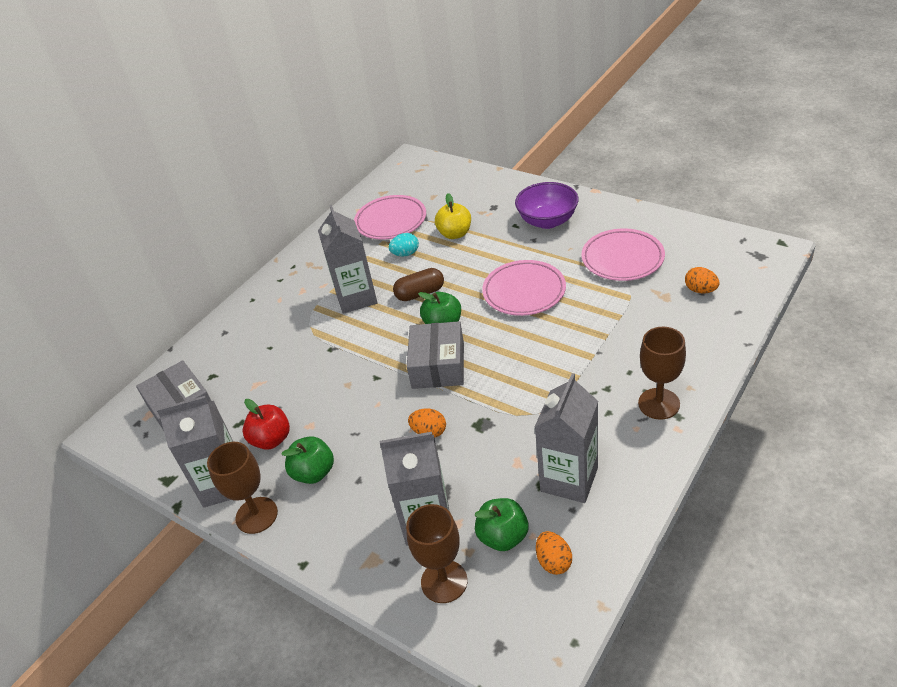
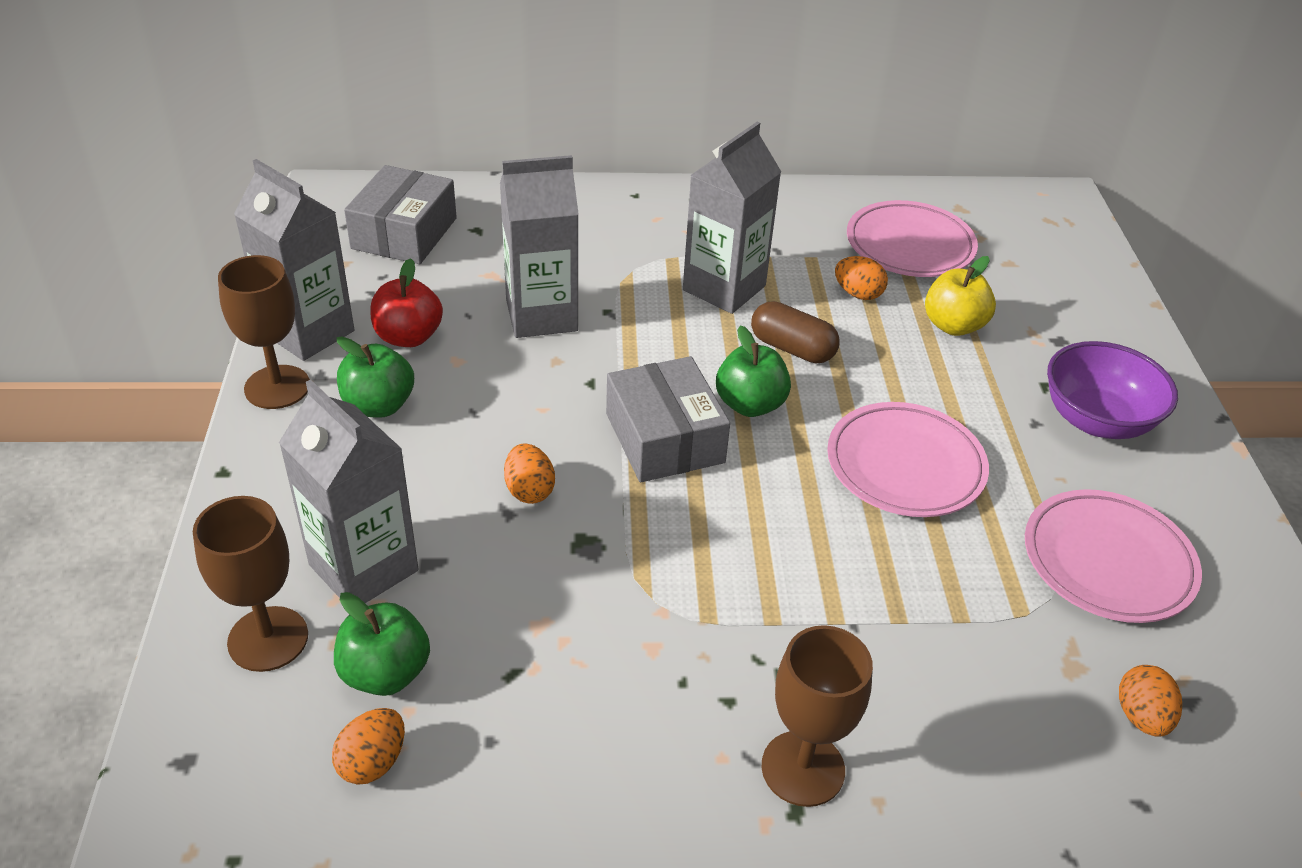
camera: 45 degrees right, 0 degrees up
turquoise egg [389,233,419,257] -> orange egg [835,256,888,300]
grey box [407,321,464,389] -> grey box turned 75 degrees counterclockwise [606,356,730,482]
grey carton [535,373,598,503] -> grey carton moved to [500,155,579,338]

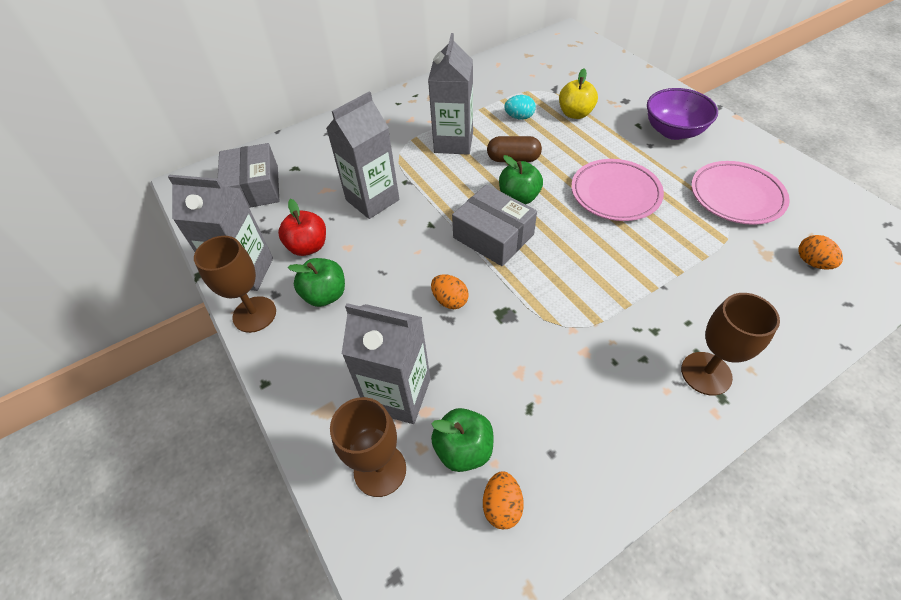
camera: 25 degrees left, 10 degrees up
orange egg [835,256,888,300] -> turquoise egg [504,95,536,120]
pink plate [847,200,978,277] -> none

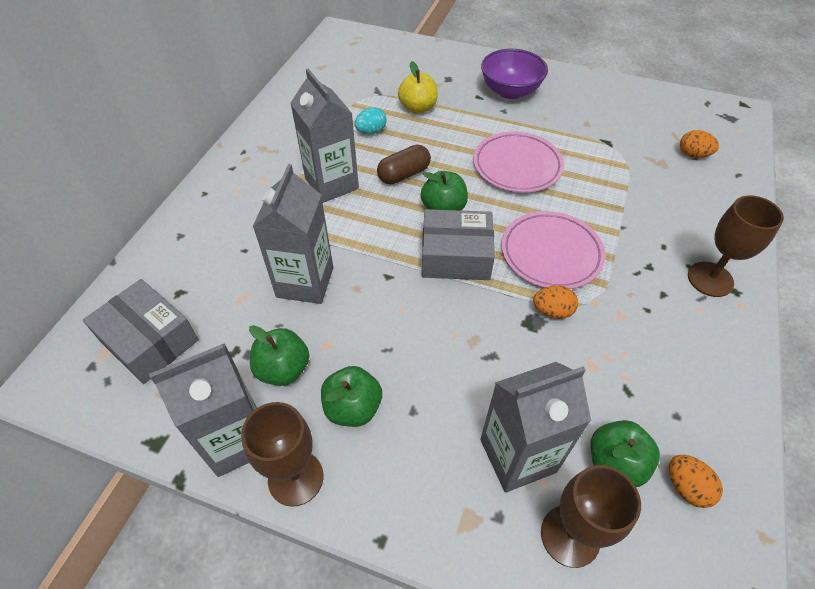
camera: 40 degrees left, 0 degrees up
red apple [278,199,326,256] -> green apple [249,325,310,386]
orange egg [431,274,469,309] -> orange egg moved to [533,285,578,319]
pink plate [691,161,790,225] -> pink plate moved to [502,211,605,289]

